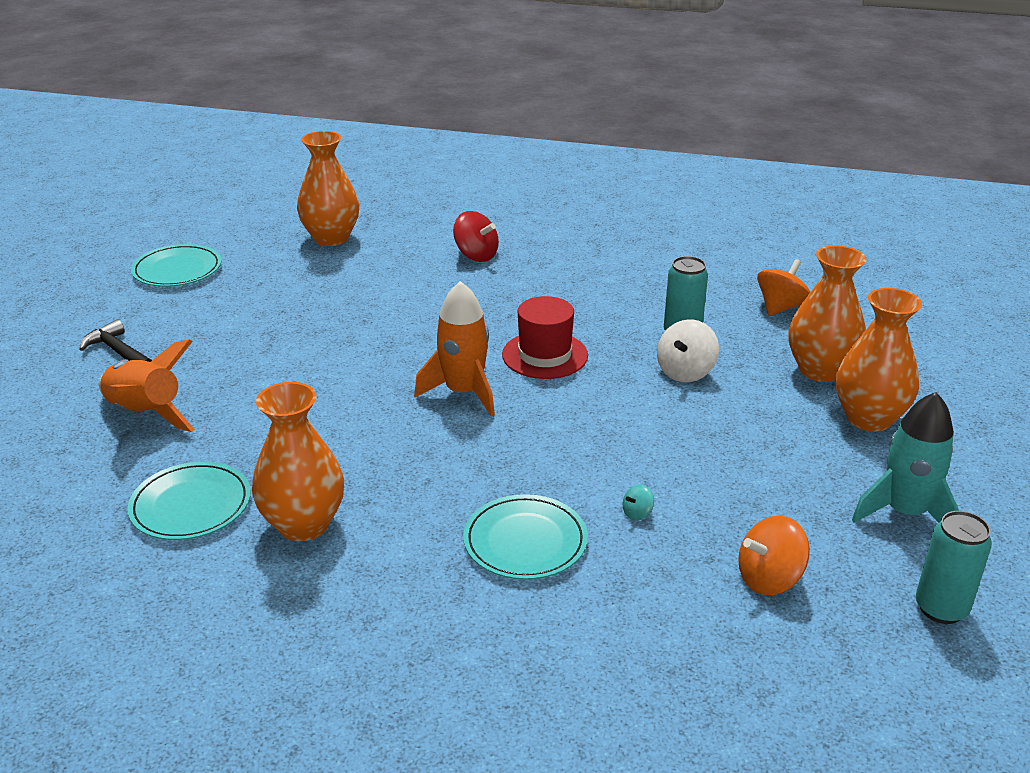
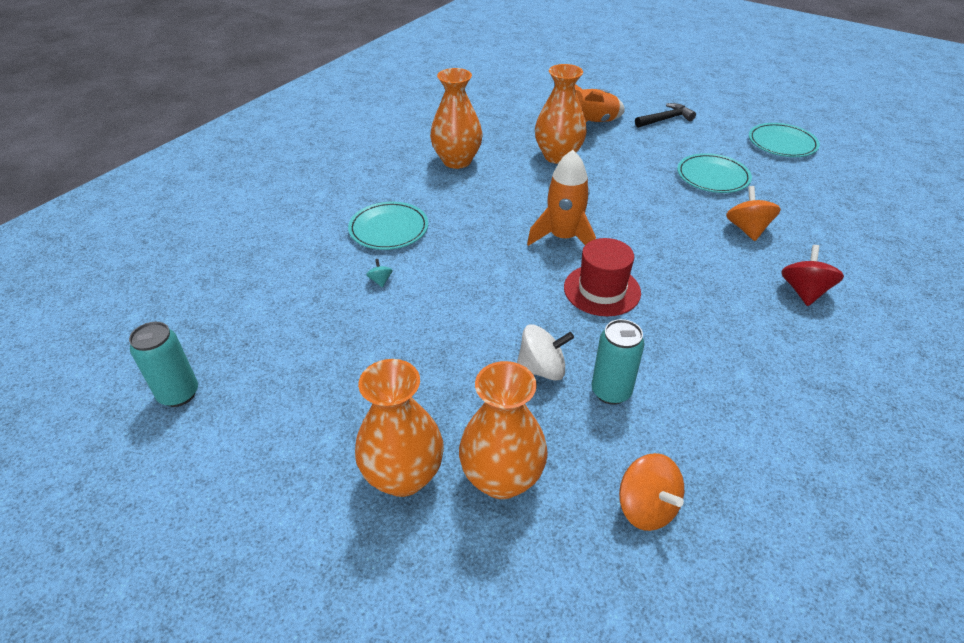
camera: 110 degrees right, 10 degrees up
turquoise plate [127,462,251,540] -> turquoise plate moved to [677,153,752,193]
orange vase [297,131,359,246] -> orange vase moved to [535,64,587,164]
red spinning top [453,211,499,262] -> red spinning top turned 135 degrees clockwise [781,245,844,306]
white spinning top [657,319,719,382] -> white spinning top turned 120 degrees clockwise [517,324,574,381]
orange spinning top [738,516,810,595] -> orange spinning top moved to [726,186,781,241]
turquoise rocket [852,392,959,523] -> none

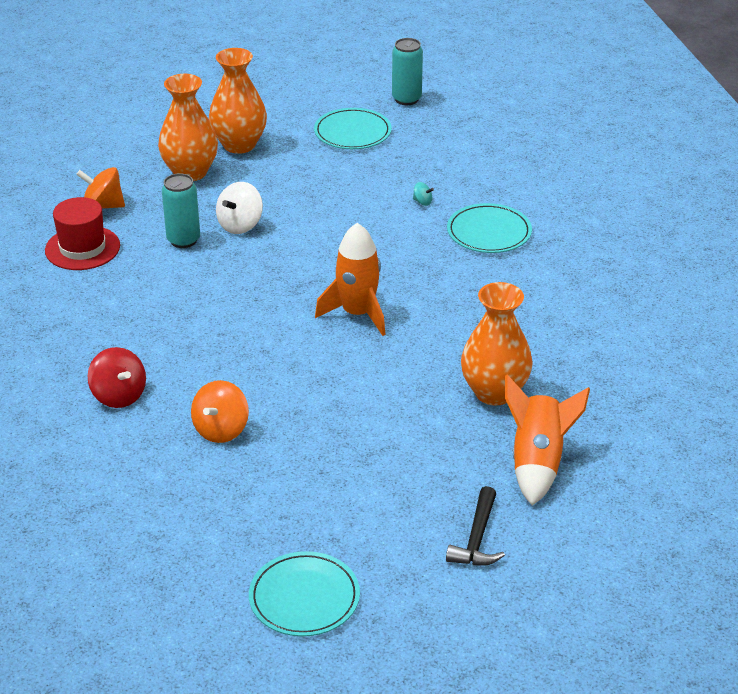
camera: 130 degrees right, 5 degrees down
orange vase [430,68,483,169] -> none
red hat [564,238,641,316] -> red hat moved to [45,197,120,270]
turquoise plate [677,153,752,193] -> turquoise plate moved to [314,108,392,149]
orange spinning top [726,186,781,241] -> orange spinning top turned 75 degrees clockwise [191,380,249,443]

